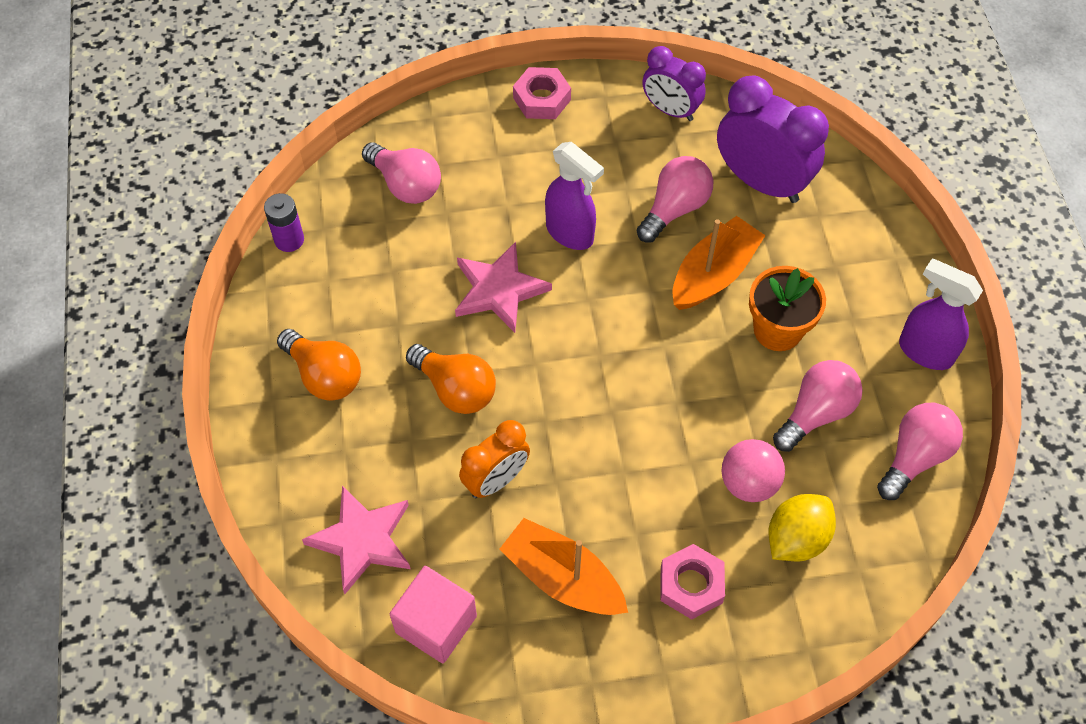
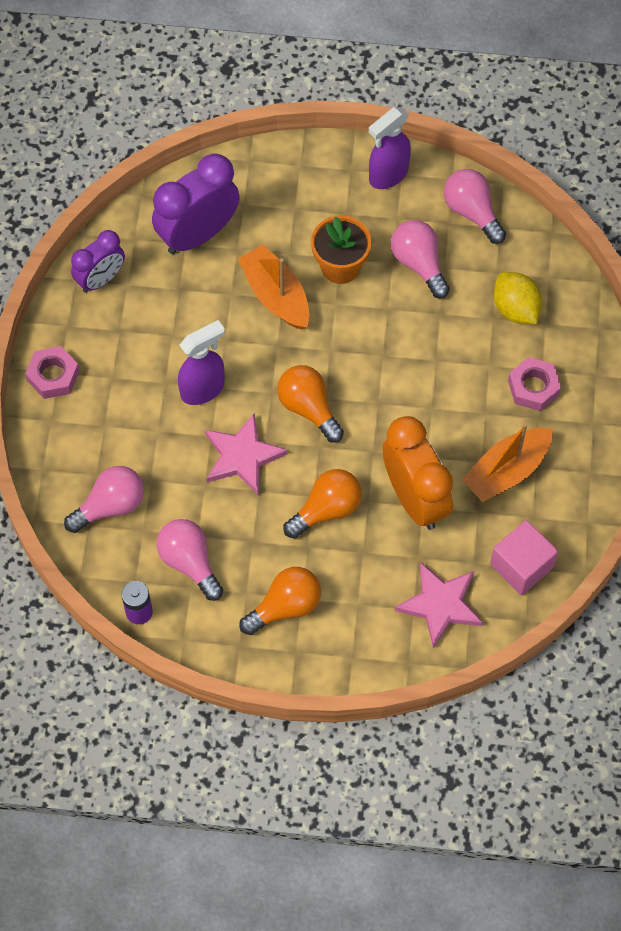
camera: 75 degrees left, 5 degrees up
orange clock [459,420,530,498] -> orange clock [382,416,453,530], size x1.62
pink light bulb [637,156,713,242] -> pink light bulb moved to [157,519,223,601]
pink ball [722,439,785,502] -> none
none -> orange light bulb [277,365,344,443]

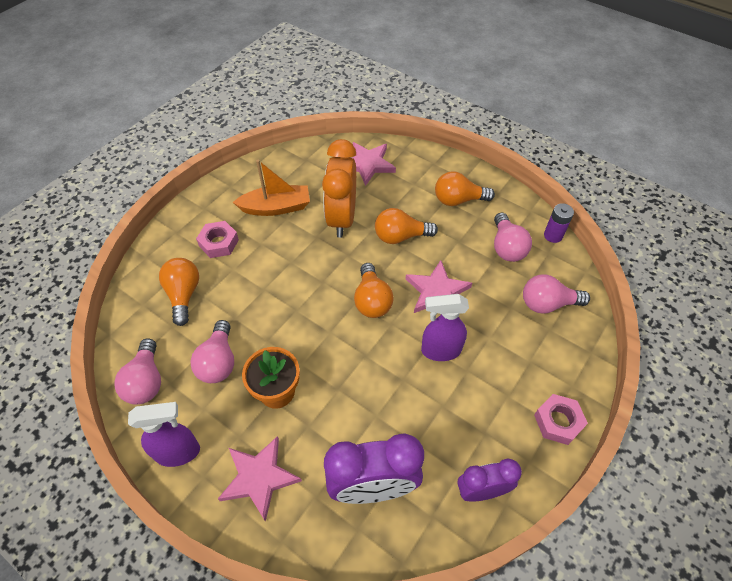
camera: 150 degrees left, 10 degrees down
orange boat [238,245,310,330] -> none
pink cube [490,520,558,595] -> none
yellow lemon [494,272,542,324] -> orange light bulb [159,258,199,326]
none -> pink star [218,436,302,522]

